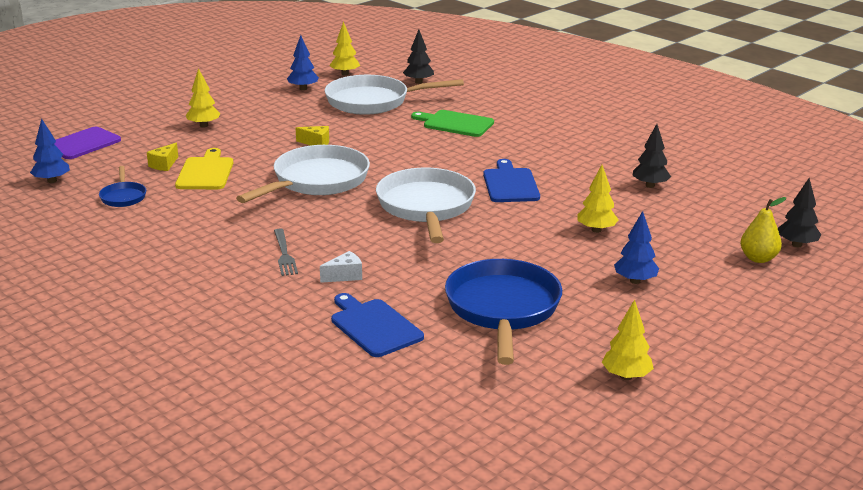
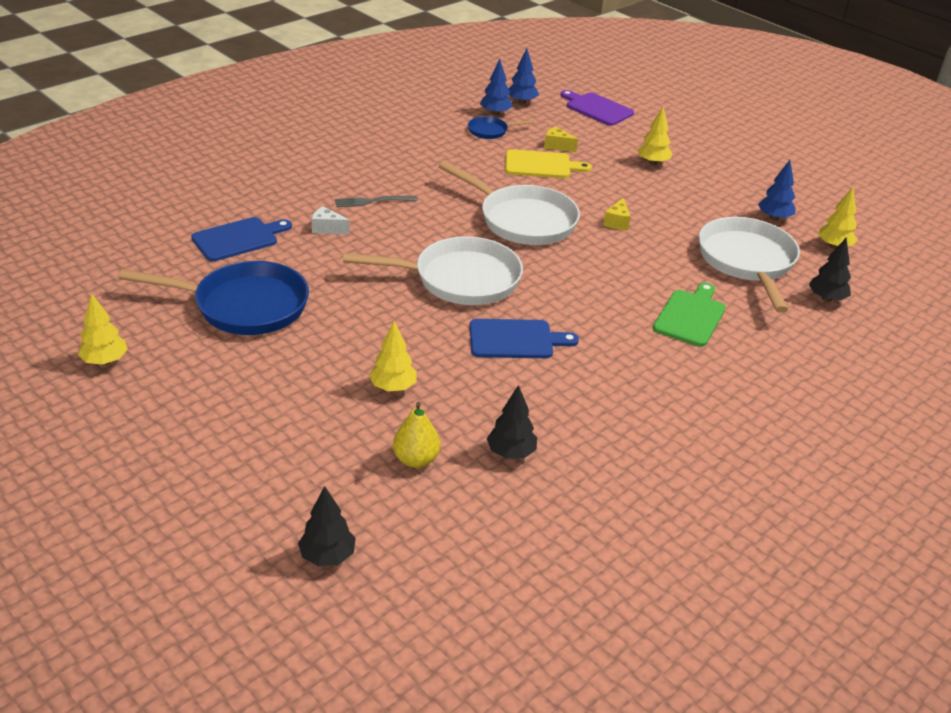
camera: 90 degrees right, 10 degrees up
white cheese [320,251,362,283] -> white cheese turned 135 degrees clockwise [311,206,350,234]
blue tree [614,211,659,284] -> blue tree moved to [480,59,513,116]
yellow pear [740,197,786,263] -> yellow pear moved to [393,402,440,468]

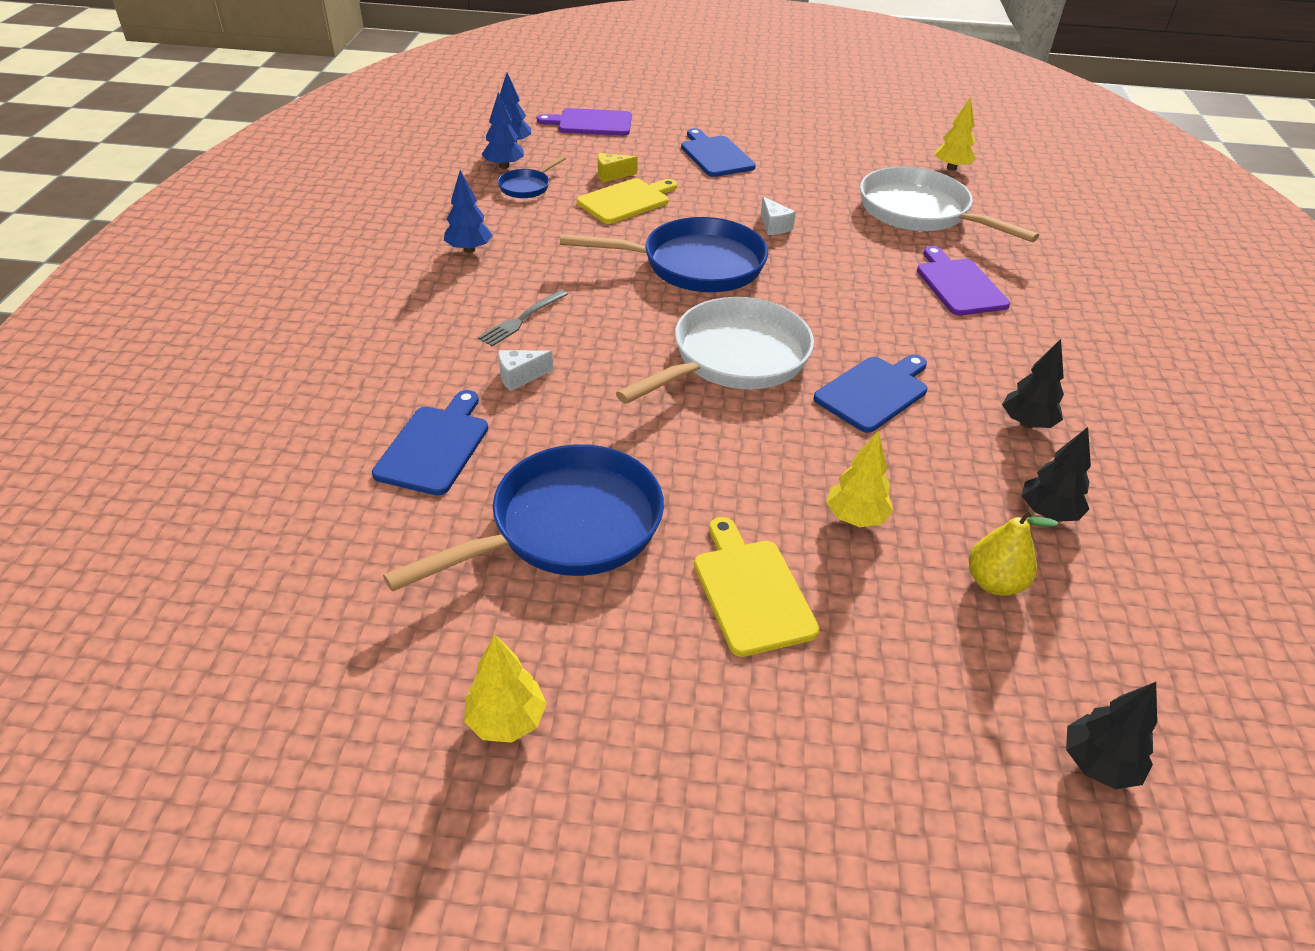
camera: 40 degrees left, 5 degrees up
white pan [439,161,580,245] -> blue pan [560,217,768,292]
yellow cheese [603,198,631,230] -> white cheese [761,197,796,235]
yellow tree [637,107,672,165] -> blue cutting board [681,128,756,177]
green cutting board [653,283,726,347] -> purple cutting board [917,246,1010,315]
blue tree [758,160,796,221] -> blue tree moved to [444,170,493,253]
black tree [809,237,851,302] -> black tree moved to [1002,339,1064,428]
none -> yellow cutting board [694,517,820,657]

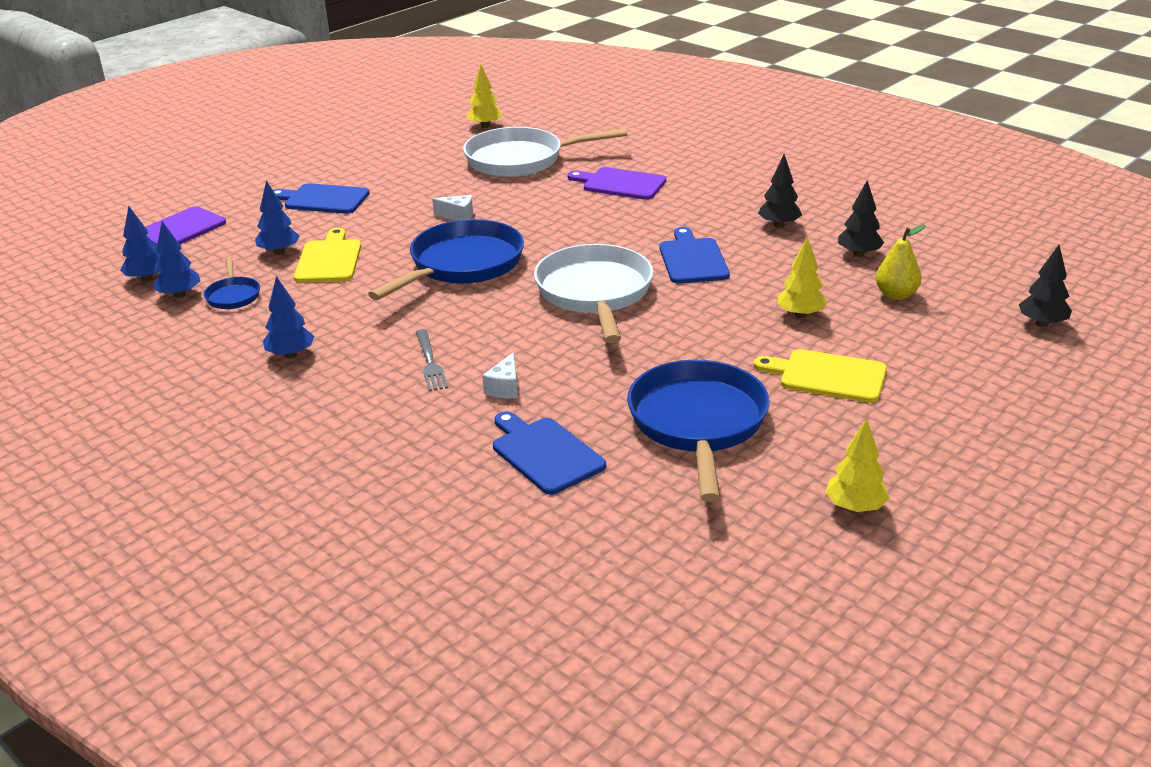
camera: 50 degrees left, 10 degrees down
yellow cheese [598,153,638,183] -> blue tree [255,180,300,255]

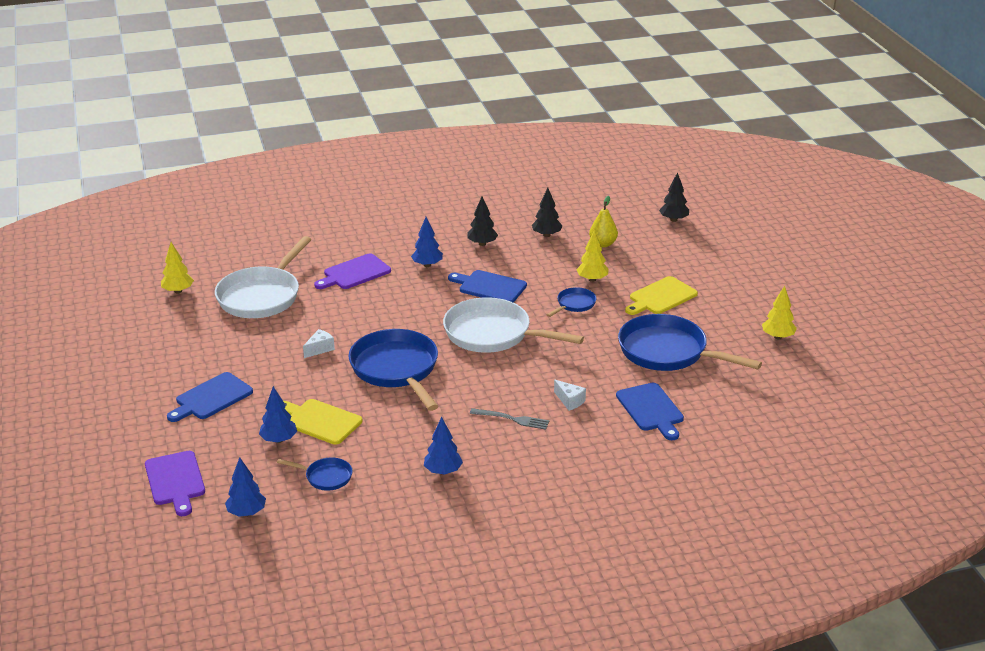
camera: 60 degrees left, 0 degrees up
blue tree [152,221,200,298] -> blue tree moved to [411,217,443,267]
blue cutting board [493,411,606,495] -> blue cutting board turned 105 degrees counterclockwise [616,383,684,440]
none -> blue pan [547,287,596,317]

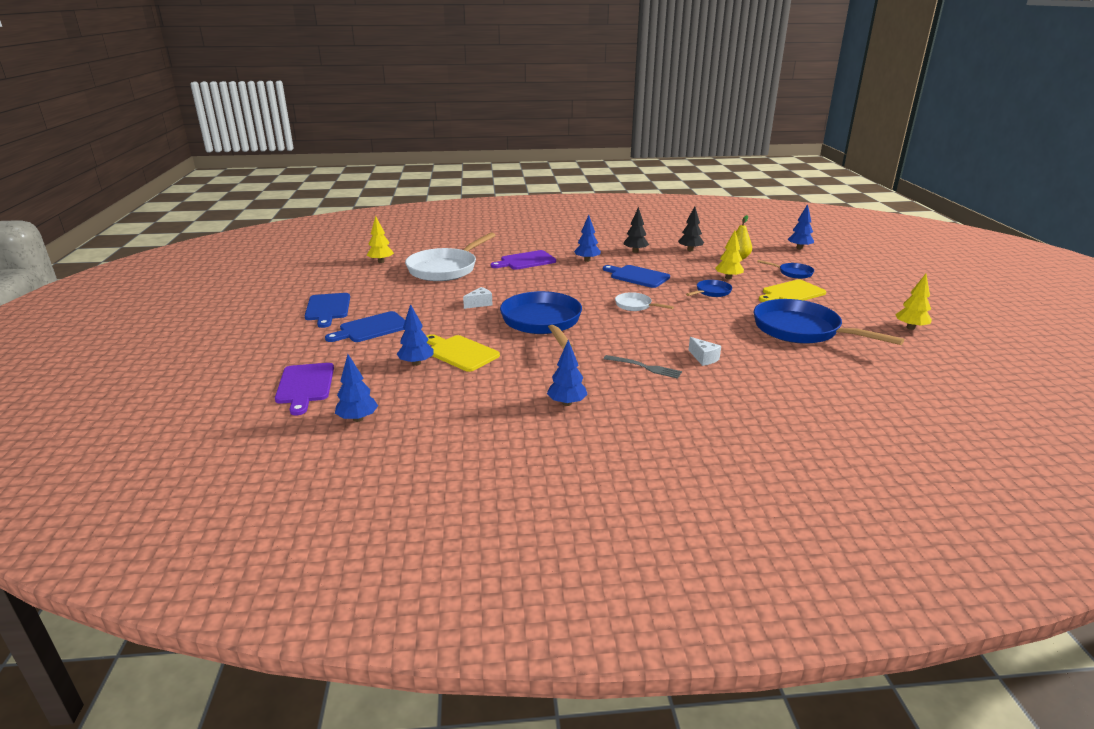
camera: 10 degrees right, 5 degrees down
blue pan [277,458,352,491] -> blue pan moved to [757,260,814,279]
white pan [443,297,584,353] -> white pan [615,292,674,311], size x0.47
blue cutting board [616,383,684,440] -> blue cutting board moved to [305,293,350,328]
black tree [659,172,689,222] -> blue tree [788,204,814,249]

